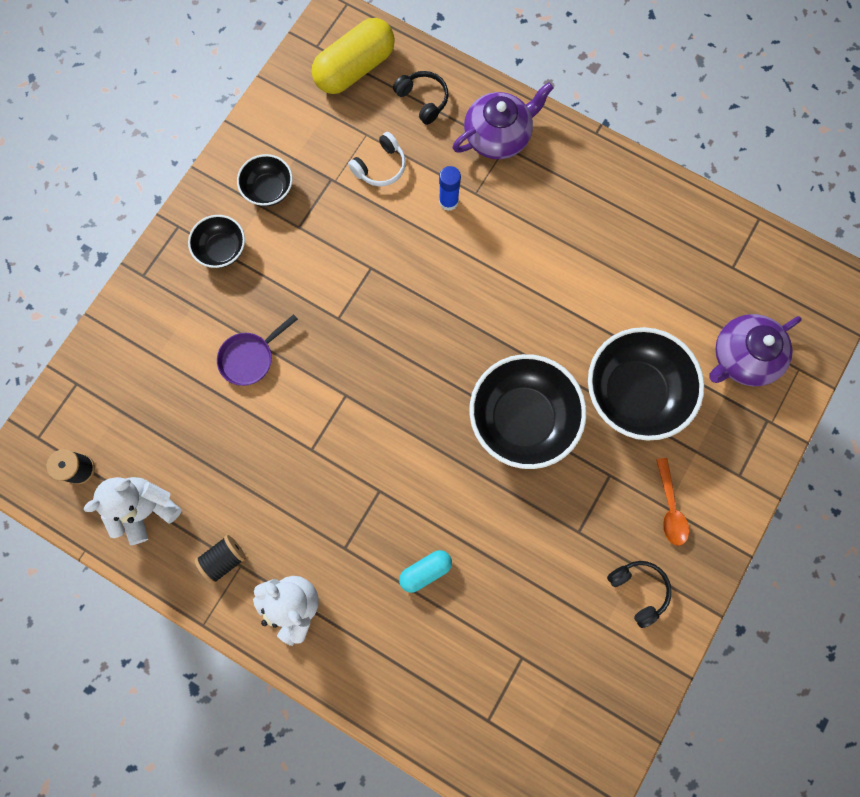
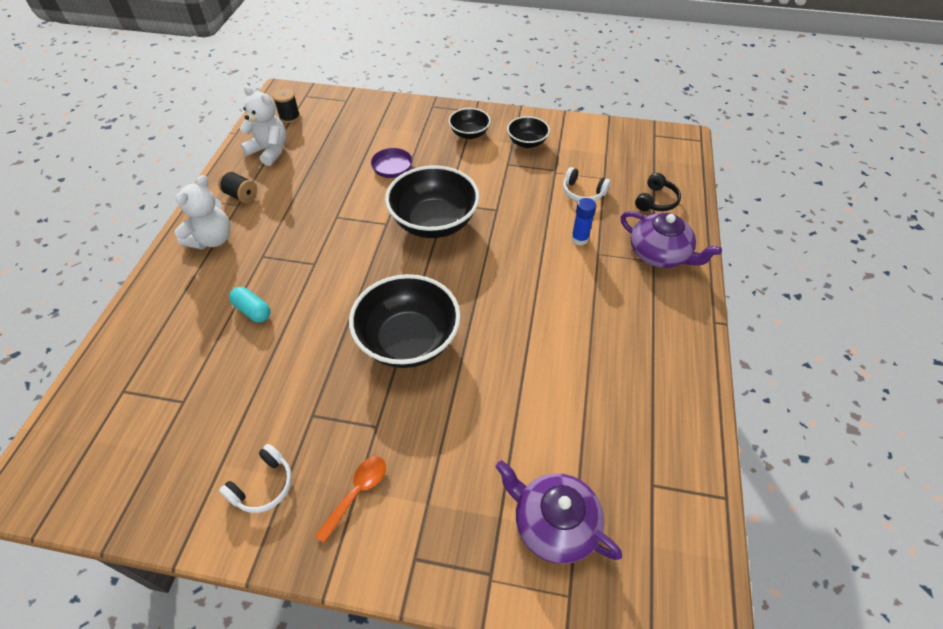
camera: 70 degrees right, 25 degrees down
yellow capsule [312,18,395,94] -> none
black bowl [588,327,704,441] -> black bowl moved to [385,165,480,238]
black headphones [607,561,672,628] -> white headphones [219,444,292,513]
orange spoon [656,458,689,546] -> orange spoon turned 150 degrees clockwise [315,457,386,544]

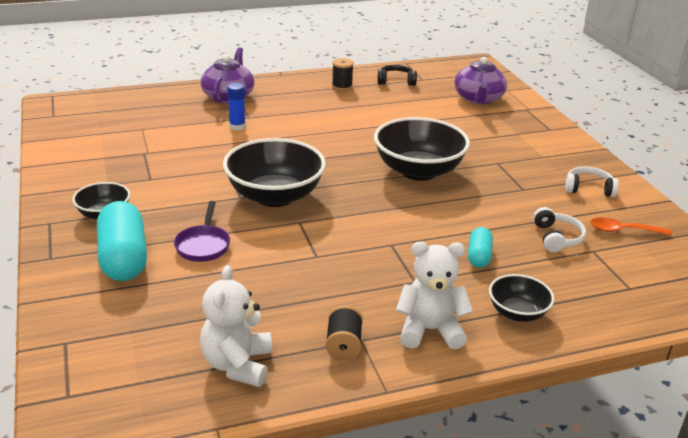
camera: 120 degrees left, 20 degrees down
black spool [273,88,300,123] -> black spool moved to [332,58,354,90]
orange spoon [315,457,386,544] -> orange spoon moved to [590,217,672,235]
black bowl [507,116,550,148] -> black bowl moved to [489,274,554,322]
white headphones [563,167,610,202] -> white headphones moved to [533,207,586,252]
black headphones [635,173,681,211] -> black headphones moved to [377,65,417,86]
none -> turquoise capsule [97,201,147,281]

